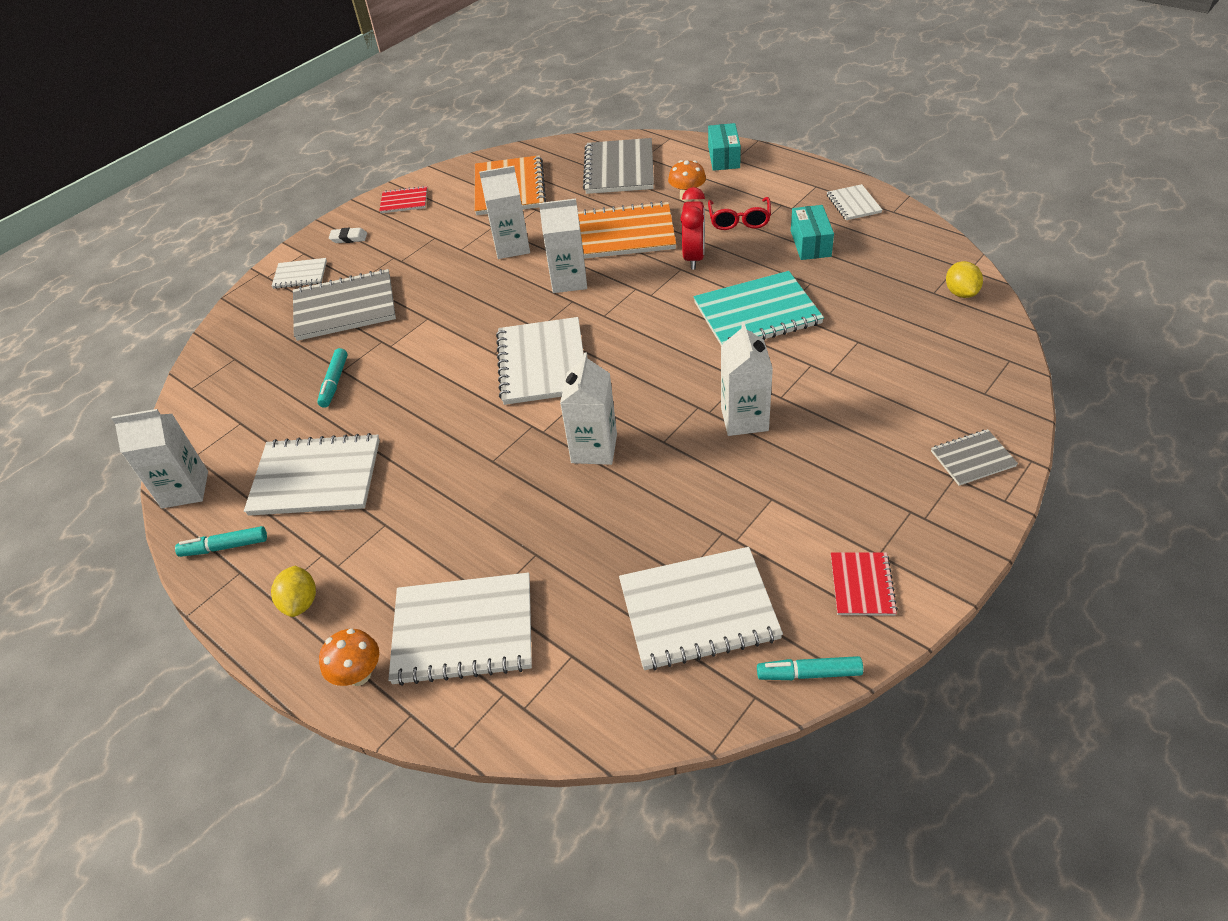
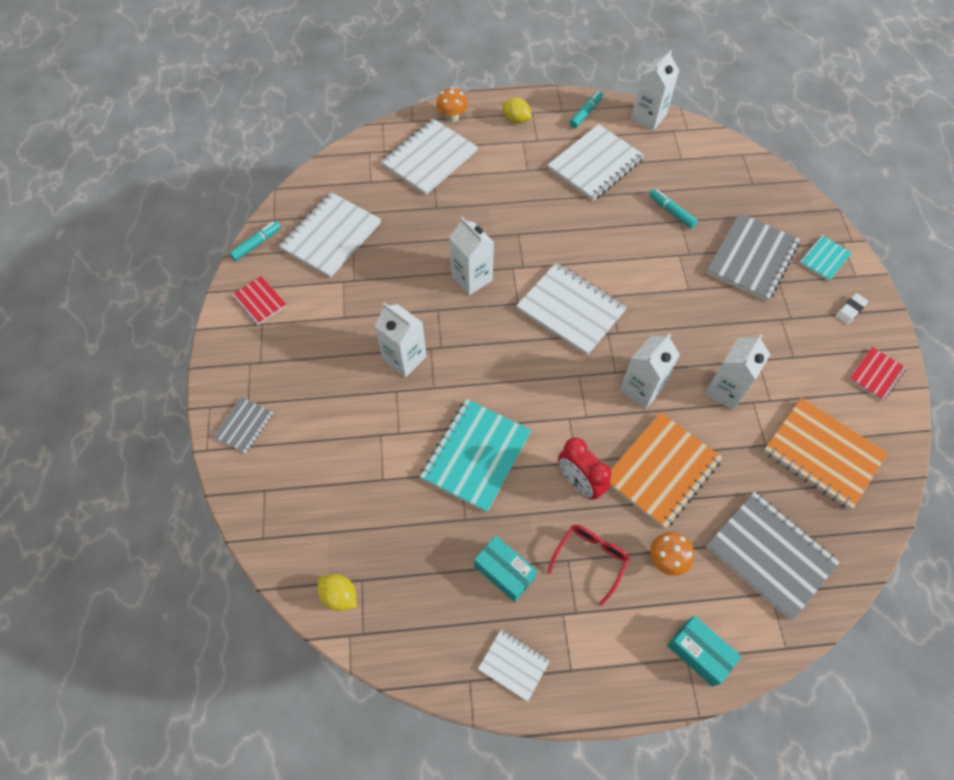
camera: 130 degrees right, 15 degrees up
white notebook [272,258,327,289] -> turquoise notebook [799,235,852,281]
red glasses [708,197,771,230] -> red glasses turned 75 degrees clockwise [547,525,630,606]

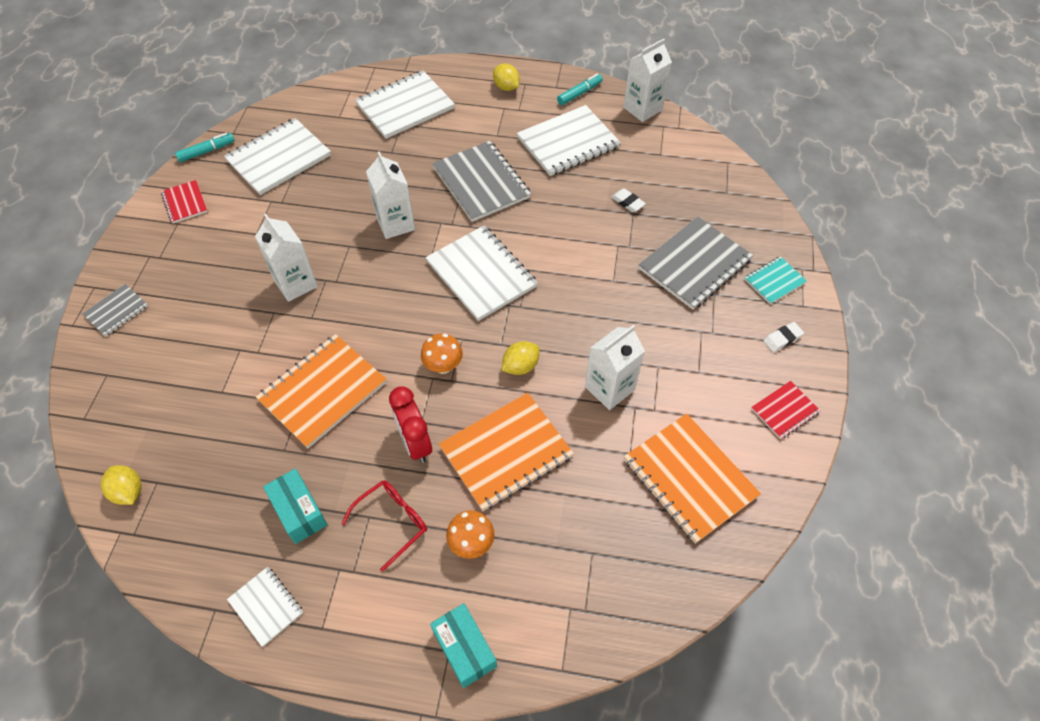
camera: 15 degrees right, 5 degrees down
turquoise notebook [420,399,532,512] -> orange notebook [256,334,387,448]
orange mushroom [436,87,468,122] -> orange mushroom moved to [421,333,463,374]
white carton [620,333,680,409] -> yellow lemon [501,341,540,375]
turquoise marker [649,189,698,229] -> white eraser [611,188,646,212]
grey notebook [706,492,840,621] -> grey notebook moved to [432,141,531,222]

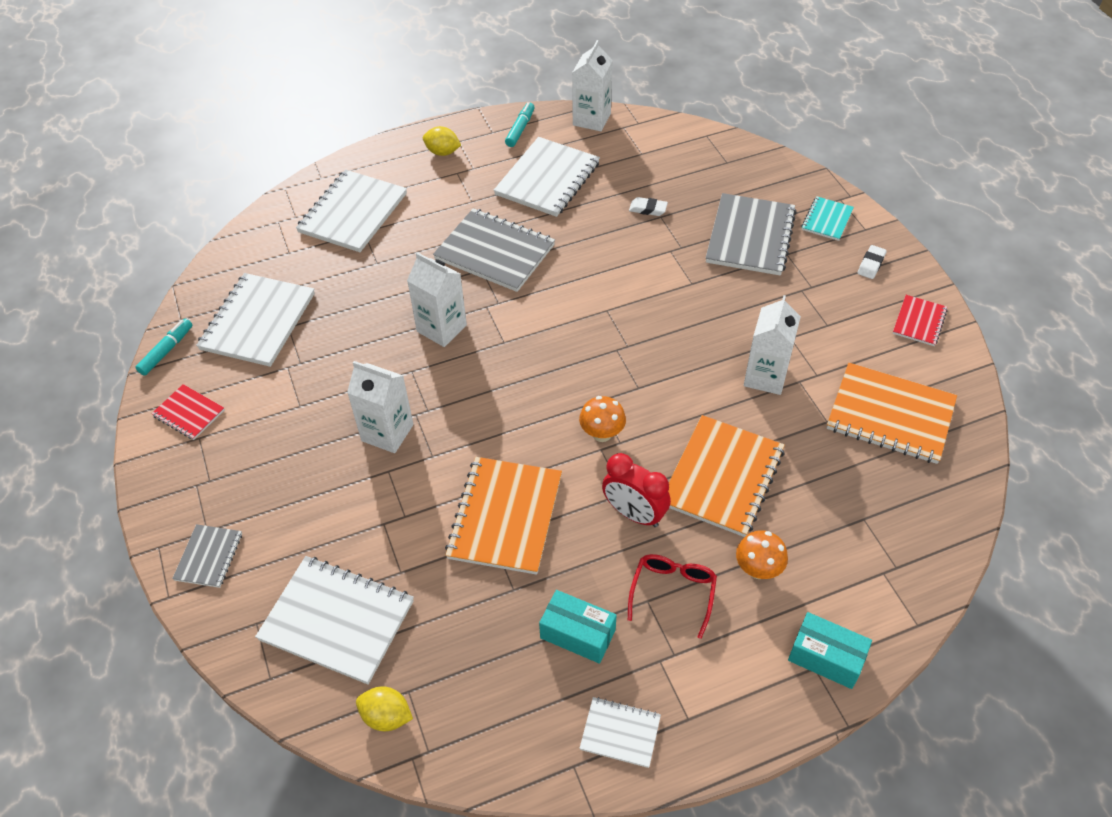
camera: 30 degrees left, 5 degrees down
white notebook [425,226,538,321] -> white notebook moved to [255,556,414,685]
yellow lemon [501,341,540,375] -> none

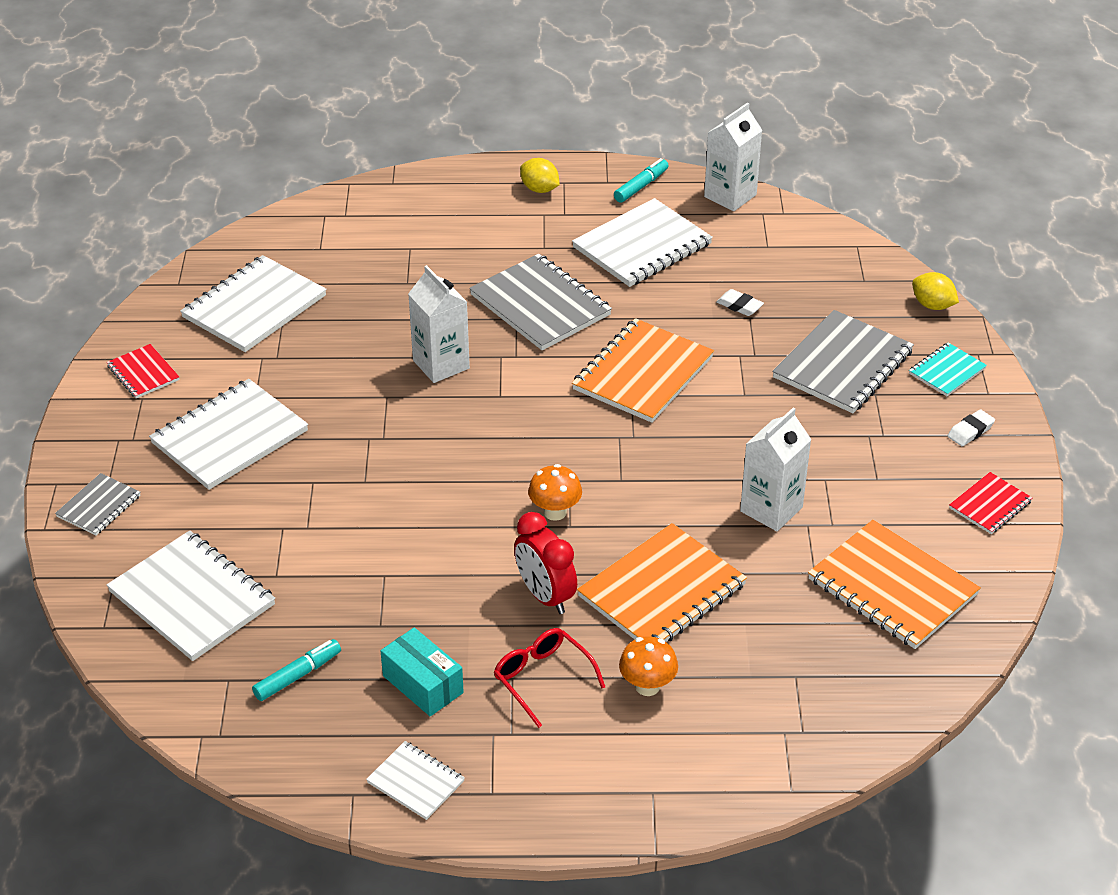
camera: 20 degrees right, 10 degrees down
turquoise marker [135,318,192,376] -> turquoise marker moved to [252,639,341,701]
white notebook [296,169,407,252] -> white notebook moved to [149,379,308,490]
white carton [347,361,413,453] -> none
yellow lemon [356,686,413,731] -> yellow lemon moved to [912,272,959,310]
orange notebook [445,457,562,575] -> orange notebook moved to [572,318,714,423]
red glasses [628,554,717,639] -> red glasses turned 75 degrees counterclockwise [494,628,605,728]
turquoise box [788,612,872,689] -> none

